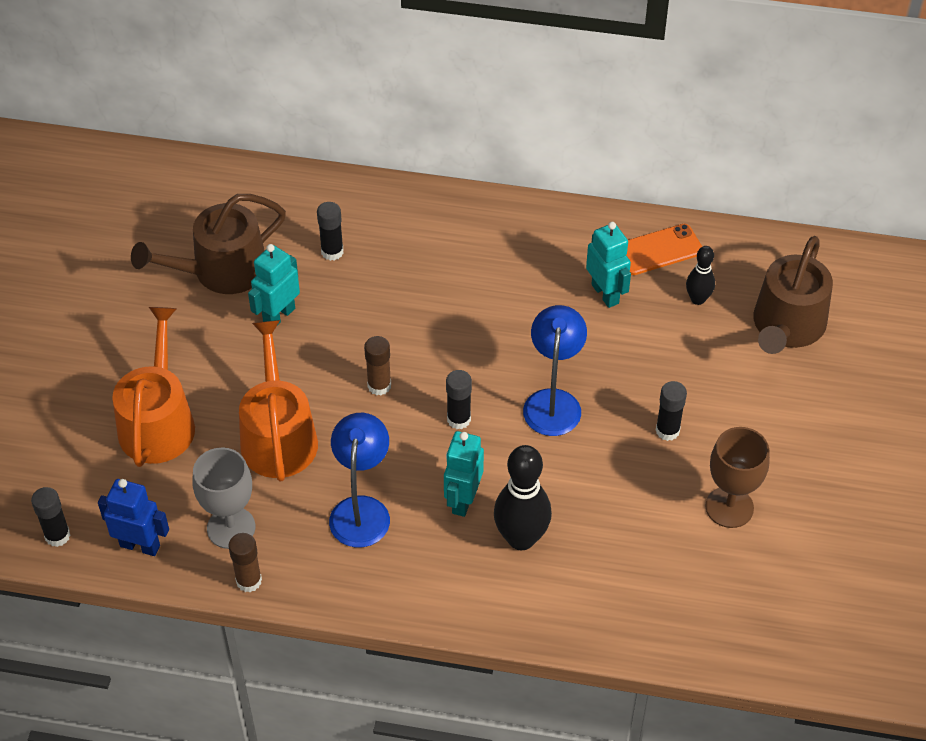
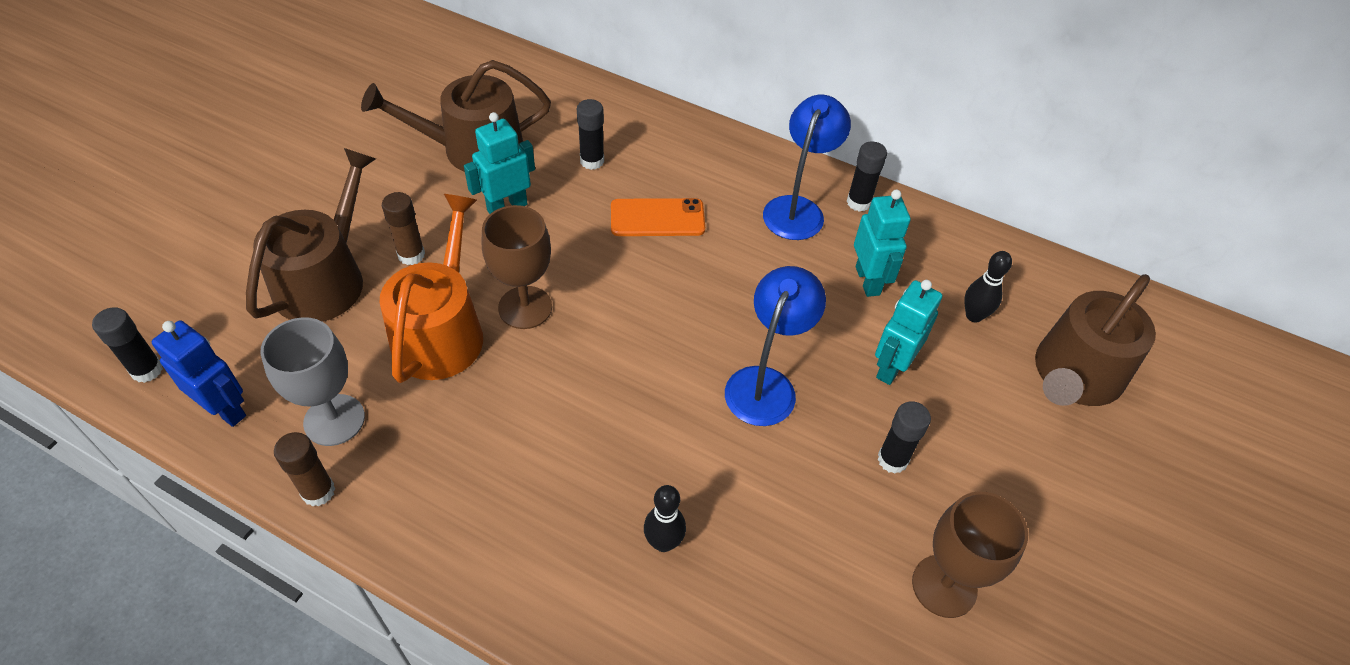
camera: 15 degrees right, 0 degrees up
orange watering can [112,307,195,467] -> brown watering can [246,148,376,322]
blue lamp [329,413,390,548] -> blue lamp moved to [763,95,851,240]
brown glue stick [364,336,391,395] -> brown glue stick moved to [382,192,425,265]
turquoise robot [444,431,484,517] -> turquoise robot moved to [875,280,942,385]
black glue stick [446,370,472,429] -> black glue stick moved to [846,142,887,212]
black bowling pin [494,445,552,550] -> black bowling pin [644,485,686,552], size x0.56
orange phone [626,224,702,275] -> orange phone moved to [611,198,705,236]
none -> brown goblet [482,205,552,329]

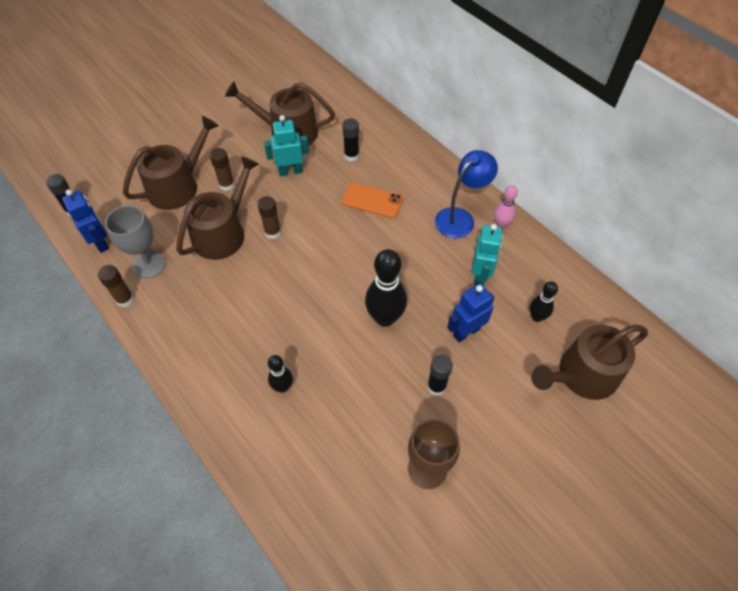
camera: 25 degrees right, 5 degrees up
orange watering can [380,194,483,383] -> brown watering can [176,156,259,260]
brown goblet [482,205,552,329] -> brown glue stick [257,196,281,239]
blue lamp [725,266,826,426] -> black bowling pin [365,249,407,327]
black glue stick [846,142,887,212] -> pink bowling pin [494,185,518,228]
turquoise robot [875,280,942,385] -> blue robot [447,284,494,342]

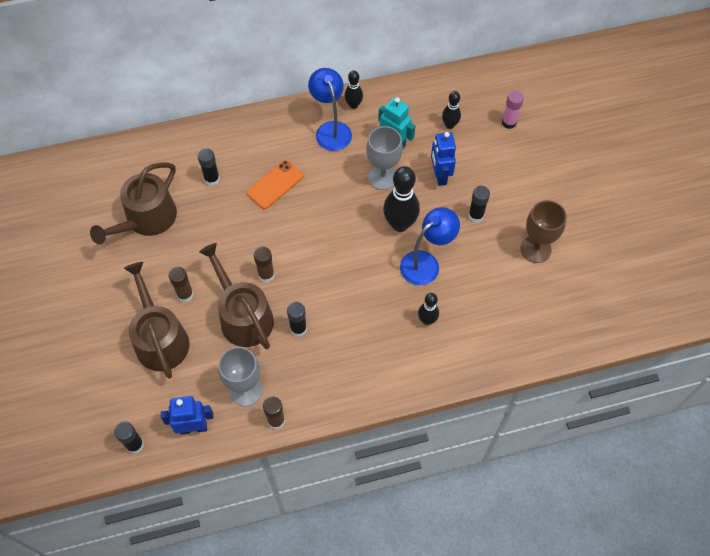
camera: 65 degrees left, 5 degrees up
turquoise robot [264,115,309,176] -> none
pink bowling pin [494,185,518,228] -> black bowling pin [345,71,363,109]
brown watering can [531,325,648,400] -> pink glue stick [502,91,524,129]
none -> black glue stick [287,302,307,336]
none -> grey goblet [366,126,403,190]
none -> blue lamp [400,207,460,285]

